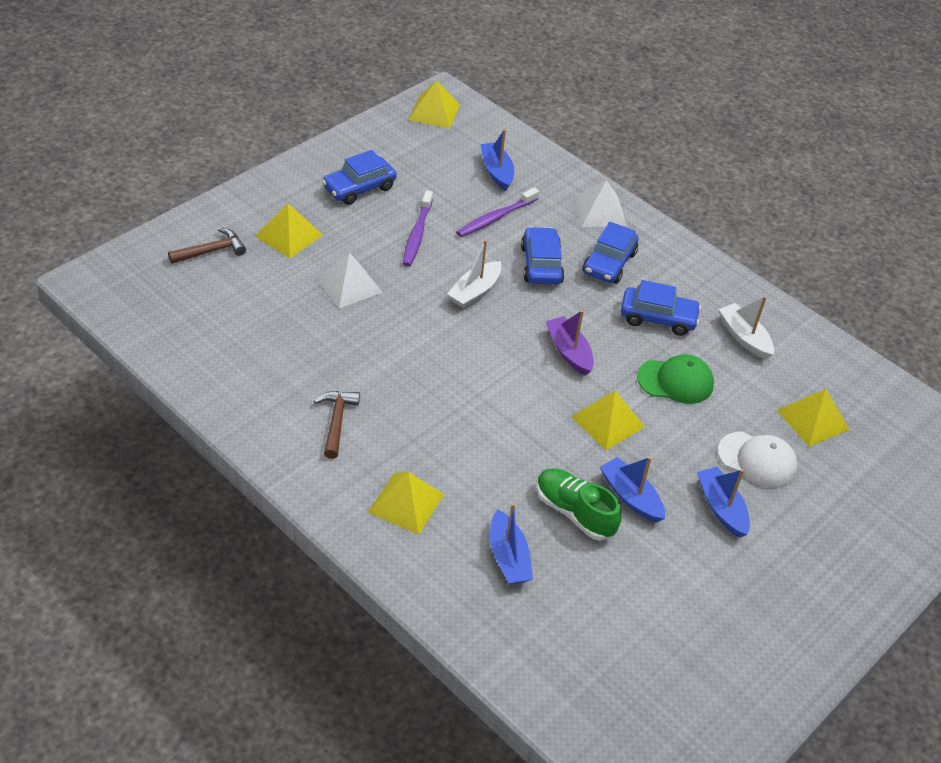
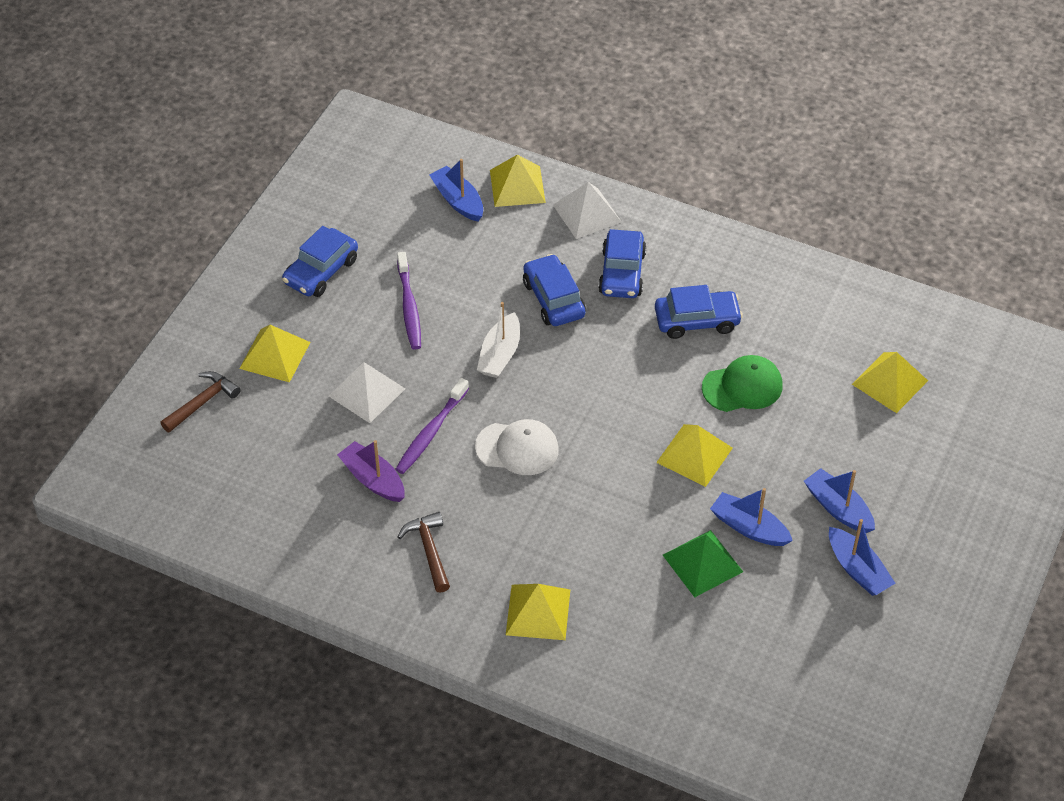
camera: 15 degrees left, 5 degrees up
yellow pyramid [408,80,460,129] -> yellow pyramid moved to [490,155,546,207]
purple toothbrush [456,187,539,237] -> purple toothbrush moved to [395,378,469,474]
blue boat [490,503,533,585] -> blue boat moved to [829,519,896,596]
green shoe [537,468,621,541] -> green pyramid [663,530,743,597]
purple boat [545,310,594,376] -> purple boat moved to [337,440,405,502]
white cap [718,432,797,488] -> white cap moved to [475,419,559,475]
white boat [719,296,774,360] -> none

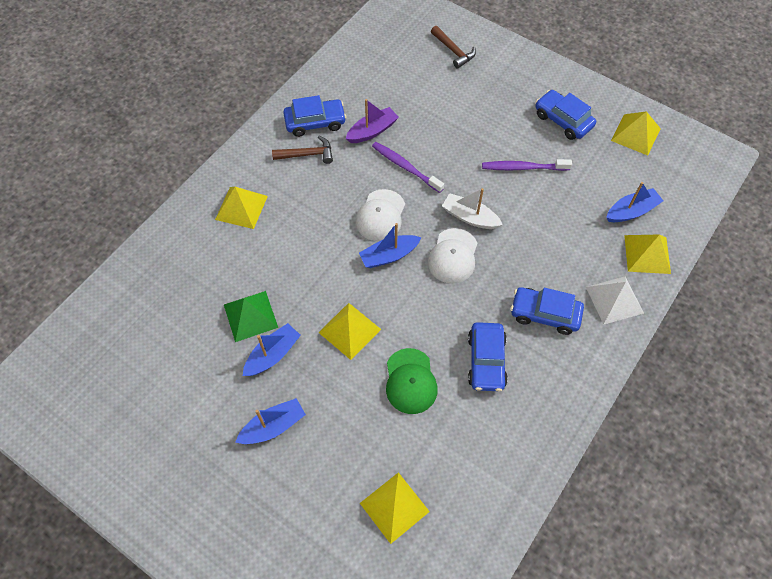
camera: 100 degrees right, 10 degrees up
yellow pyramid [239,325,310,382] -> yellow pyramid moved to [611,111,661,156]
white pyramid [329,362,405,423] -> none
blue car [523,254,586,326] -> blue car moved to [283,95,346,137]
blue boat [829,519,896,596] -> blue boat moved to [359,223,421,268]
none -> white cap [428,228,477,284]

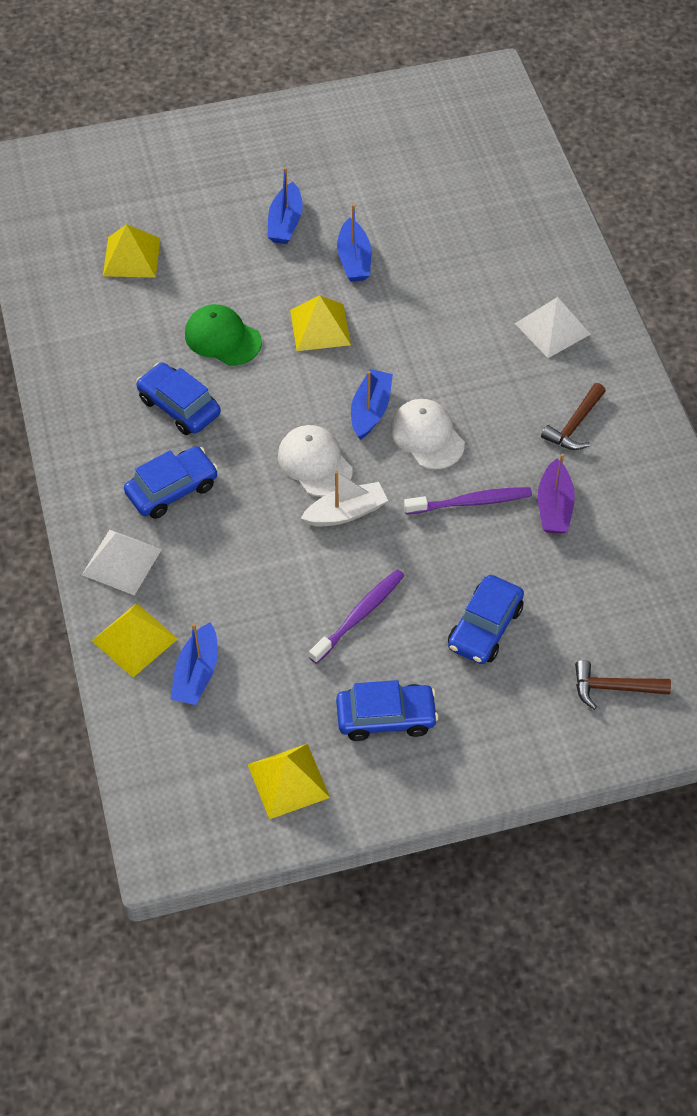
camera: 130 degrees right, 5 degrees down
yellow pyramid [215,187,268,229] -> white pyramid [515,297,591,358]
green pyramid [224,291,278,342] -> none
blue car [283,95,346,137] -> blue car moved to [448,575,524,664]

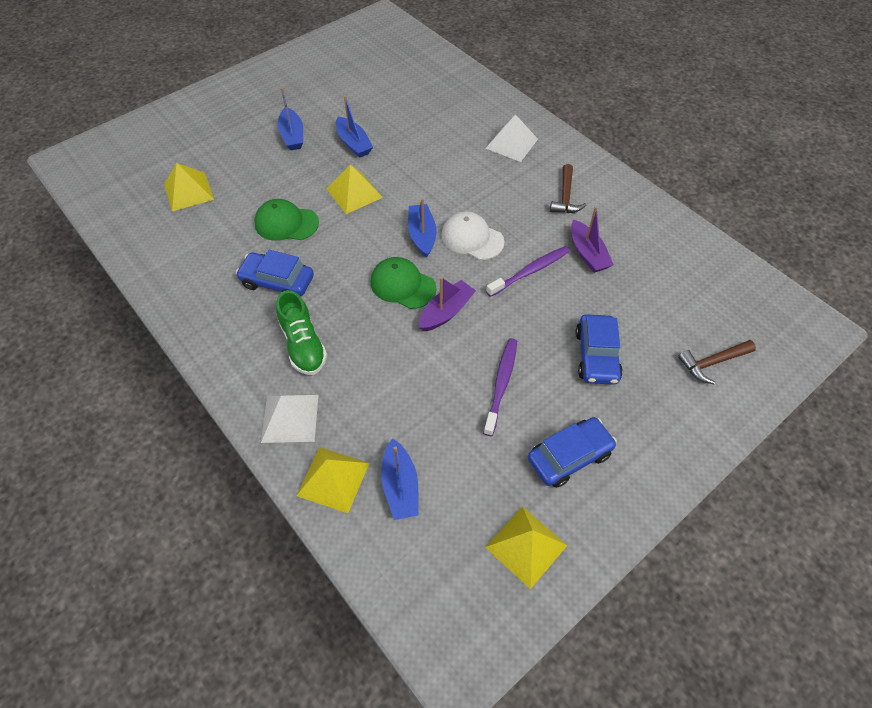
camera: 25 degrees left, 0 degrees up
blue car [124,446,218,519] -> green shoe [276,290,327,375]
white cap [278,425,353,497] -> green cap [371,257,437,309]
white boat [301,471,388,526] -> purple boat [419,277,476,331]

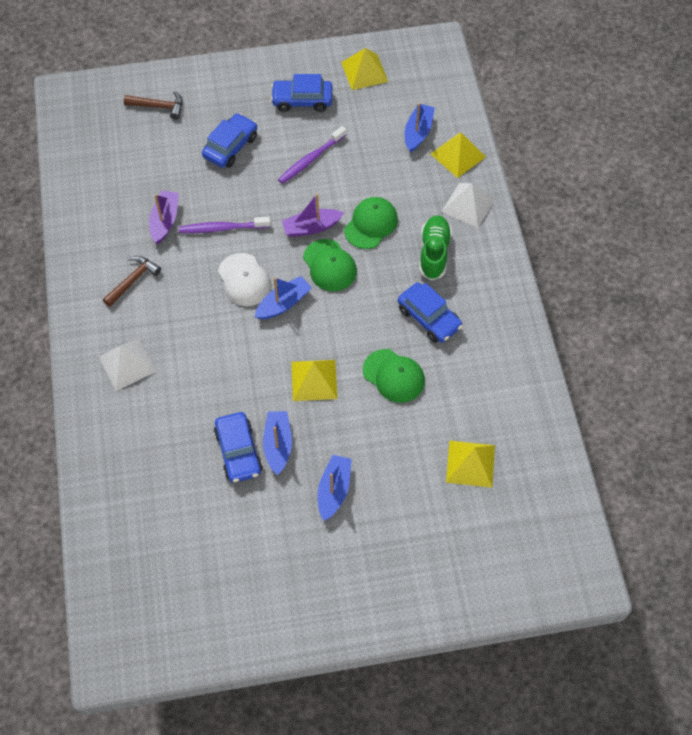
camera: 150 degrees left, 5 degrees up
blue boat [408,198,437,258] -> blue boat turned 150 degrees counterclockwise [255,276,312,319]
none -> blue car [214,412,263,483]
none -> green cap [344,197,398,249]

